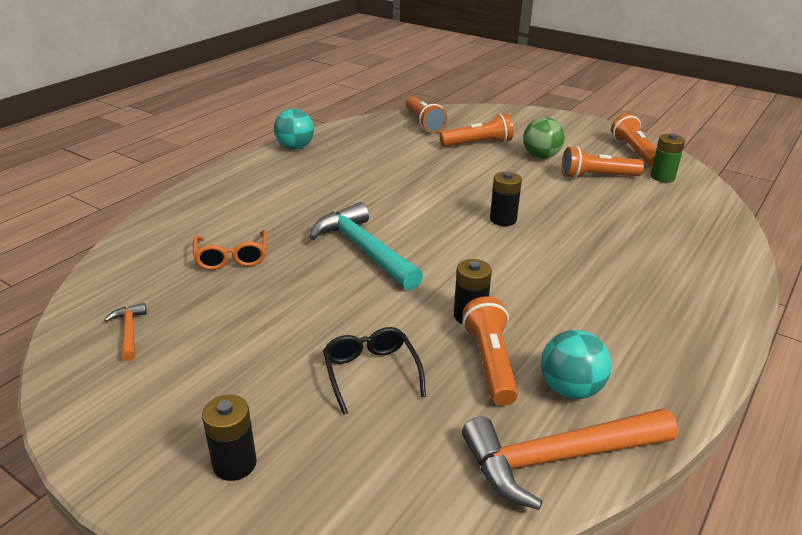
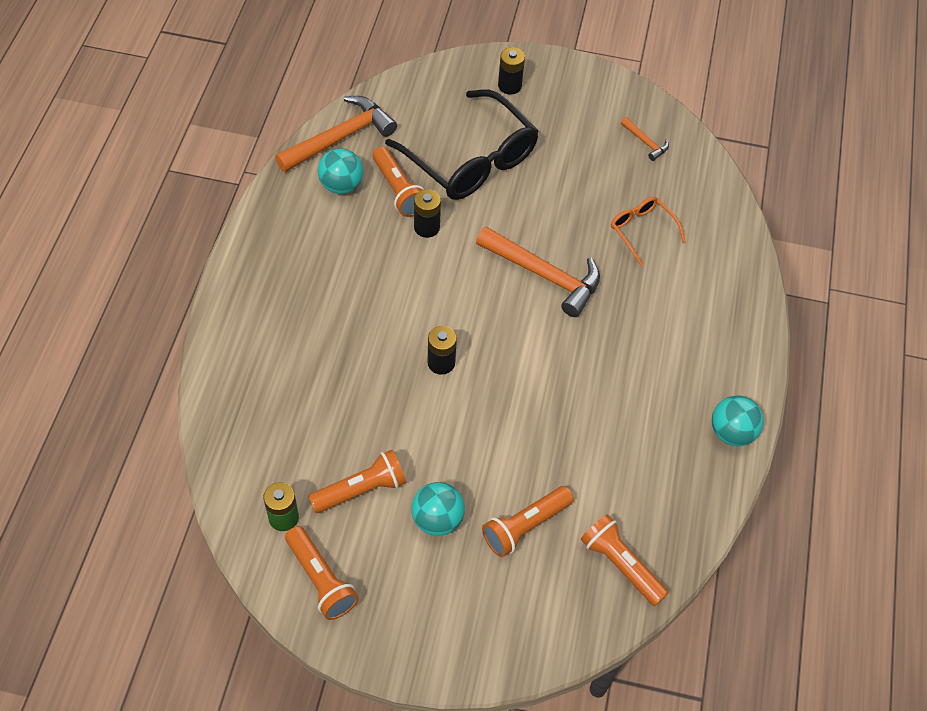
camera: 155 degrees right, 25 degrees up
turquoise hammer [310,202,423,290] -> orange hammer [476,226,600,317]
black glasses [323,327,426,415] -> black glasses [385,89,539,200], size x2.04
green ball [523,117,565,159] -> turquoise ball [412,482,465,536]

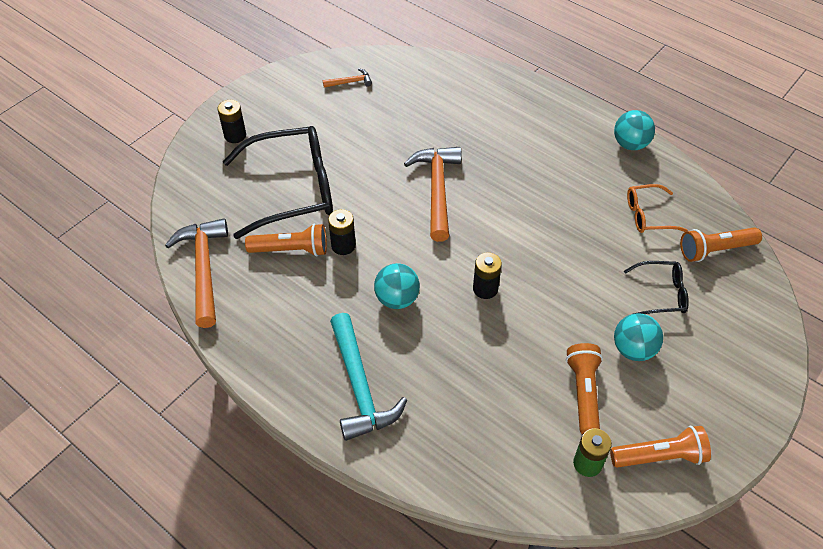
camera: 60 degrees left, 5 degrees down
turquoise ball [318,148,363,194] -> turquoise ball moved to [374,263,420,309]
orange hammer [476,226,600,317] -> orange hammer turned 60 degrees counterclockwise [404,147,461,242]
orange flashlight [482,486,574,557] -> black glasses [624,261,689,314]
orange glasses [611,197,686,266] -> orange glasses moved to [627,184,688,233]
none -> turquoise hammer [330,313,407,441]

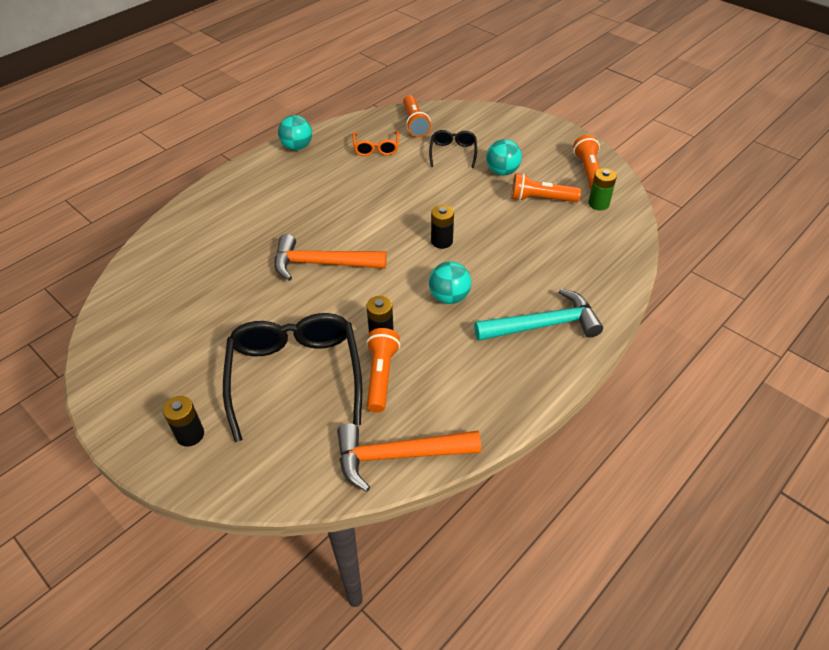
camera: 85 degrees left, 5 degrees down
orange hammer [323,68,372,88] -> none

